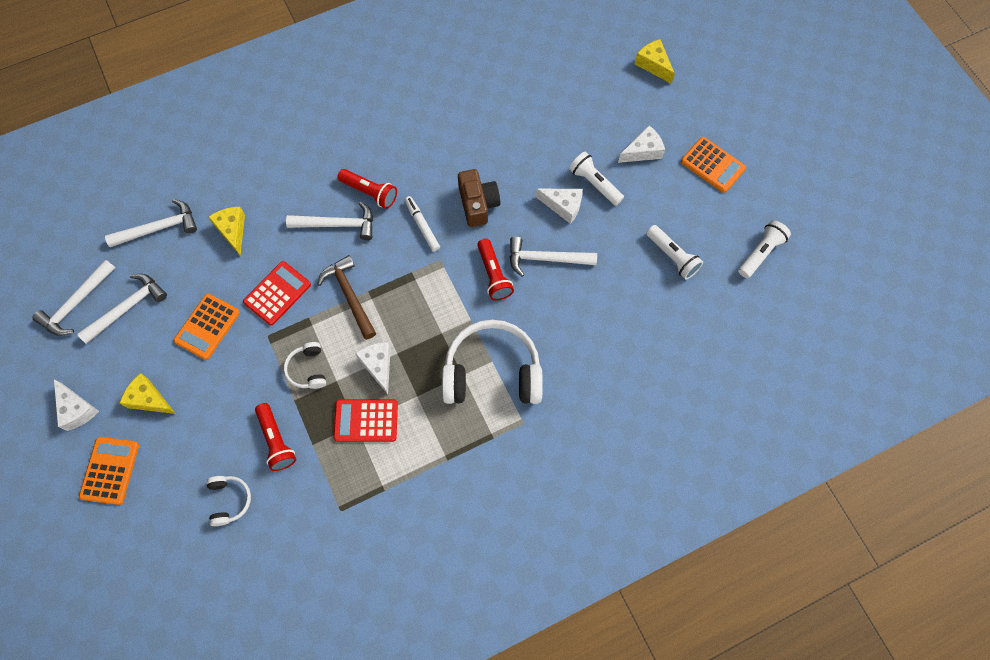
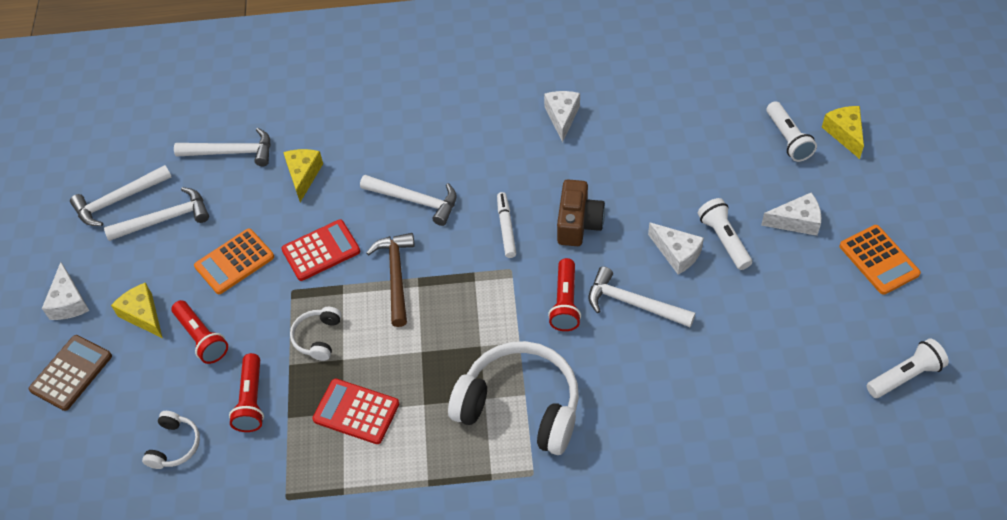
camera: 25 degrees right, 15 degrees down
orange calculator [79,437,139,505] -> brown calculator [29,335,112,411]
red flashlight [337,169,397,209] -> red flashlight moved to [172,300,228,364]
white cheese [355,342,391,394] -> white cheese moved to [544,91,580,143]
white flashlight [646,225,703,280] -> white flashlight moved to [767,101,817,162]

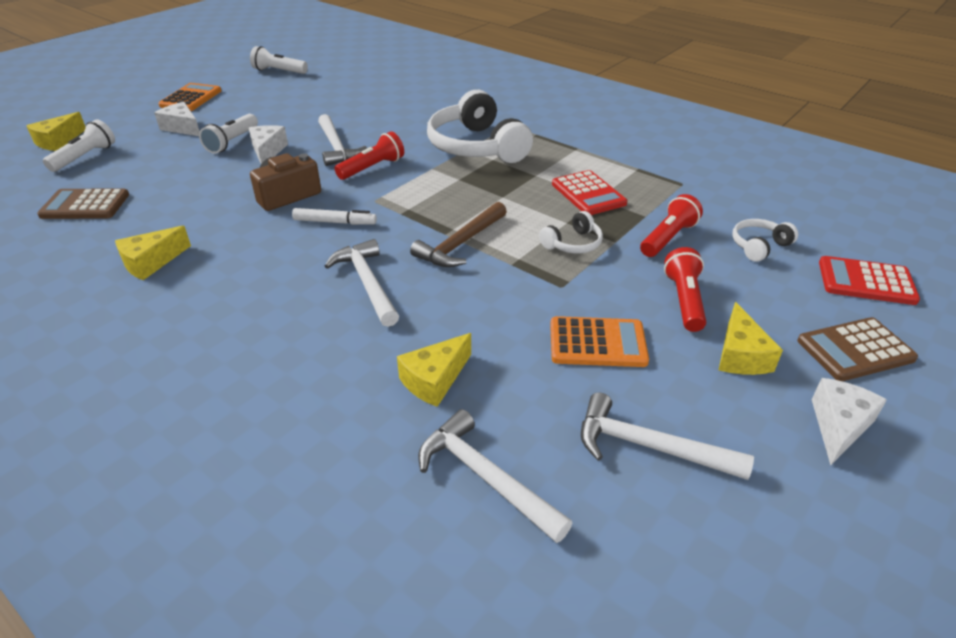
camera: 140 degrees left, 15 degrees down
white hammer [70,165,172,226] -> none
red calculator [281,219,360,281] -> red calculator moved to [819,256,920,305]
white marker [497,192,516,258] -> white marker turned 120 degrees counterclockwise [292,208,377,225]
white cheese [544,91,580,143] -> yellow cheese [115,226,191,280]
none -> brown calculator [37,188,129,219]

